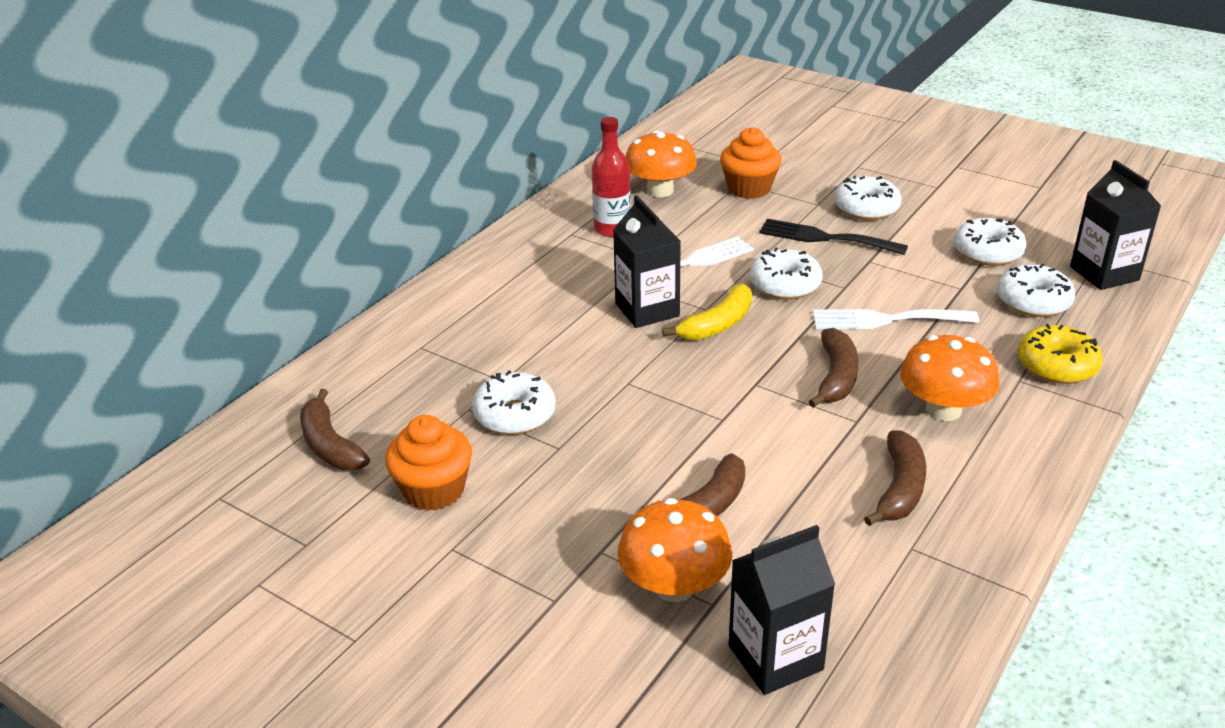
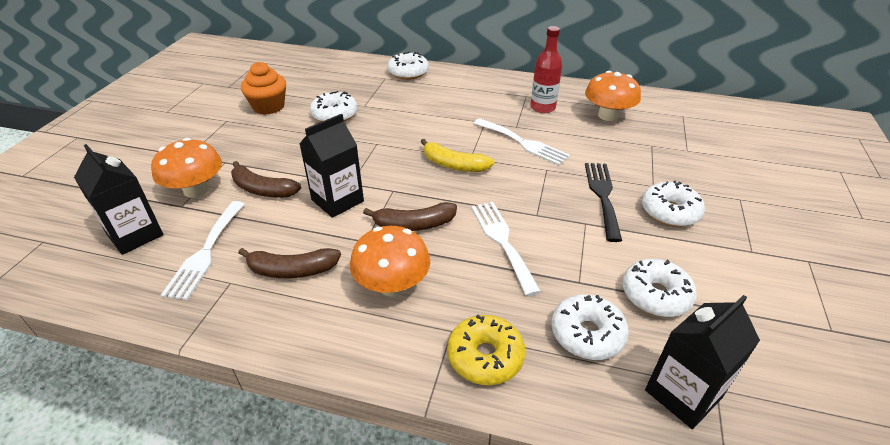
camera: 70 degrees right, 5 degrees up
brown banana [300,389,370,470] -> none
black carton [613,195,681,328] -> black carton moved to [299,114,364,218]
orange cupcake [720,127,781,199] -> none
white donut [750,248,823,300] -> white donut moved to [387,52,429,80]
none -> white fork [160,201,244,300]

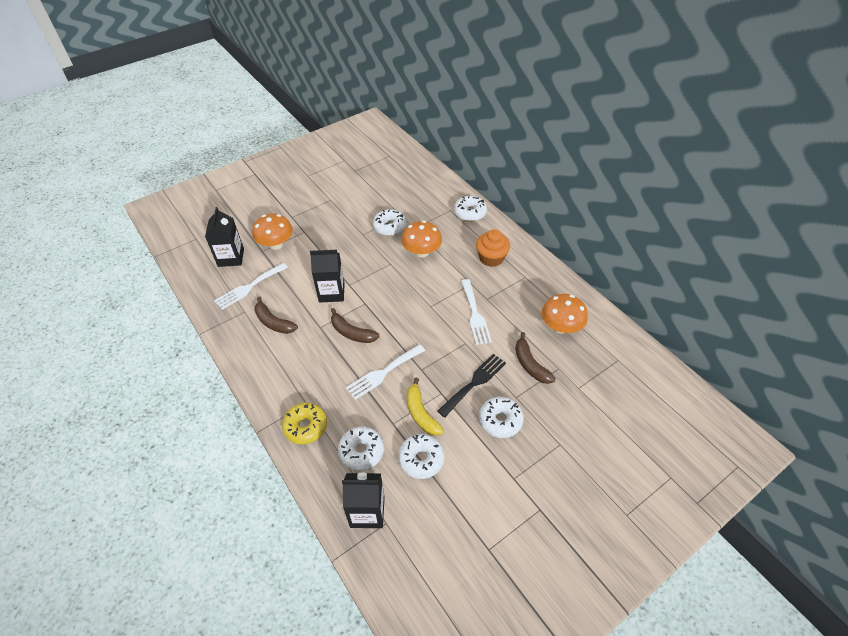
camera: 40 degrees right, 10 degrees up
brown banana [231,161,301,197] -> brown banana moved to [515,332,556,384]
orange cupcake [241,62,286,115] -> orange cupcake moved to [476,229,510,267]
orange mushroom [350,226,430,296] -> orange mushroom moved to [402,220,442,258]
yellow banana [421,139,495,172] -> yellow banana moved to [407,378,444,436]
white fork [471,202,541,296] -> white fork turned 150 degrees counterclockwise [346,344,425,400]
red bottle [530,26,562,113] -> none

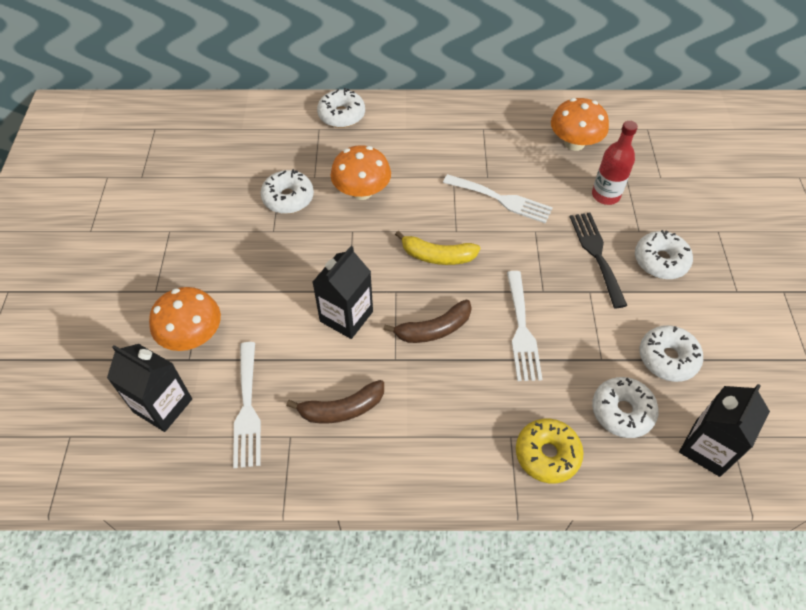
camera: 55 degrees left, 5 degrees up
yellow banana [407,378,444,436] -> yellow banana moved to [395,231,480,265]
orange cupcake [476,229,510,267] -> none
brown banana [515,332,556,384] -> red bottle [592,121,638,205]

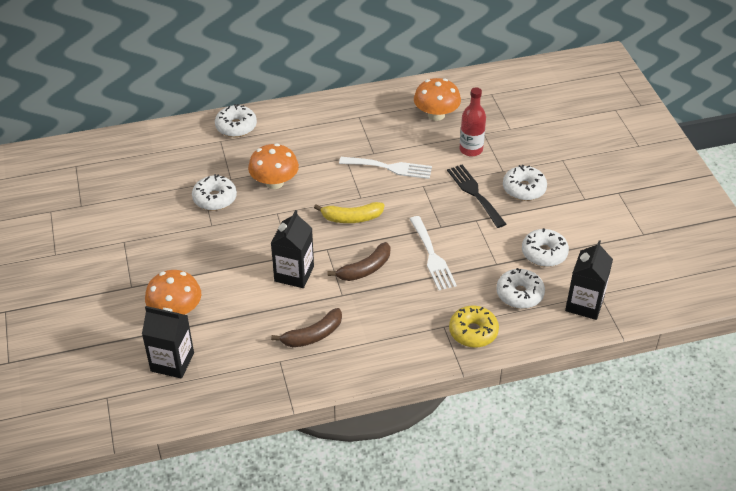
camera: 15 degrees left, 10 degrees down
white fork [233,342,261,468] -> none

